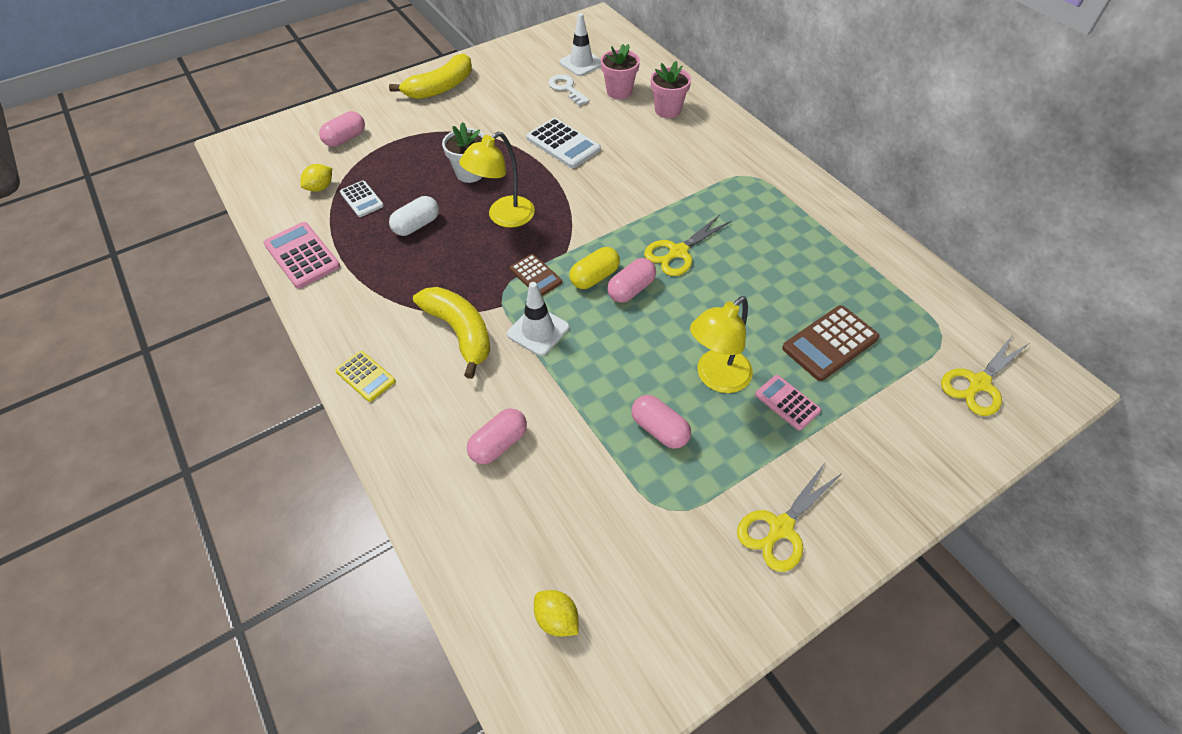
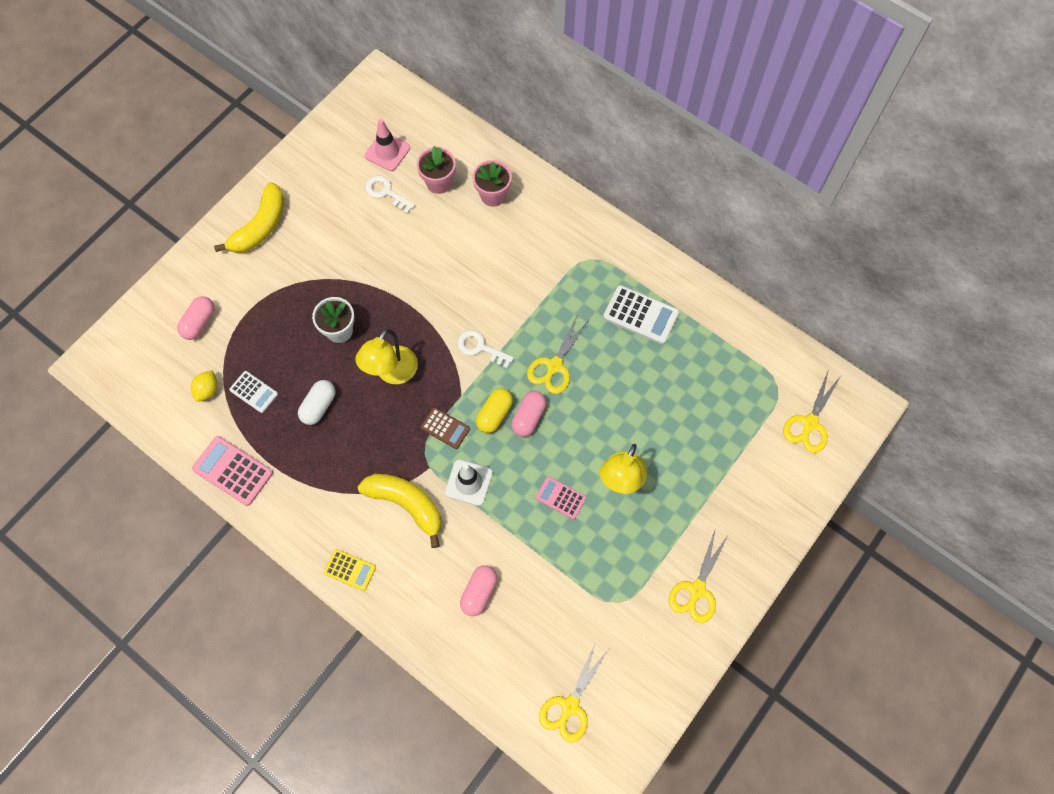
camera: 20 degrees left, 15 degrees up
white calculator [526,118,601,168] -> white calculator moved to [603,285,679,344]
yellow lemon [534,590,578,637] -> yellow scissors [539,642,608,743]
white traffic cone [559,13,601,76] -> pink traffic cone [365,119,410,171]
pink capsule [631,395,691,449] -> none
pink calculator [755,375,821,431] -> pink calculator moved to [536,476,586,519]
brown calculator [782,305,880,381] -> none
none -> white key [457,330,514,369]

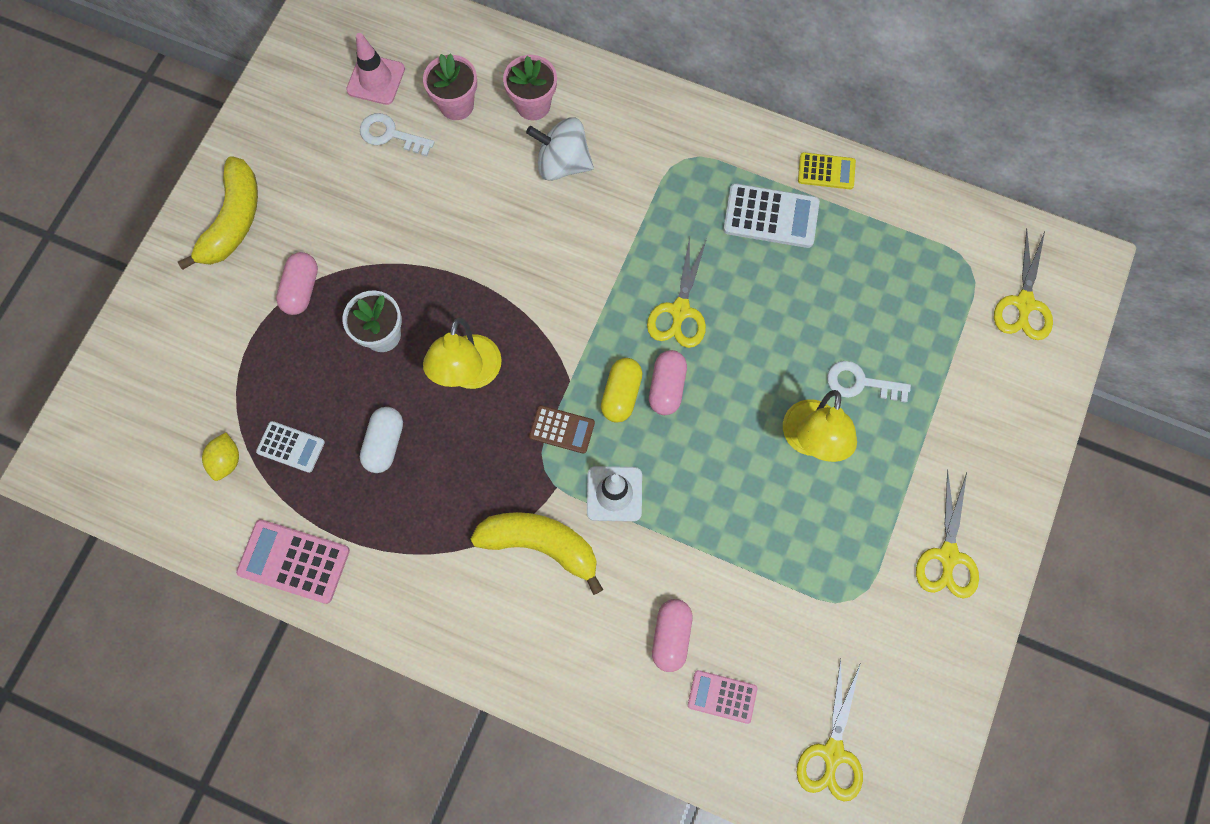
camera: 15 degrees left, 5 degrees up
pink capsule [177,296,215,340] -> pink capsule moved to [276,252,318,315]
yellow calculator [324,549,376,591] -> yellow calculator moved to [798,152,856,189]
white key [457,330,514,369] -> white key moved to [827,361,911,403]
pink calculator [536,476,586,519] -> pink calculator moved to [688,670,758,724]
none -> white spinning top [526,117,594,181]

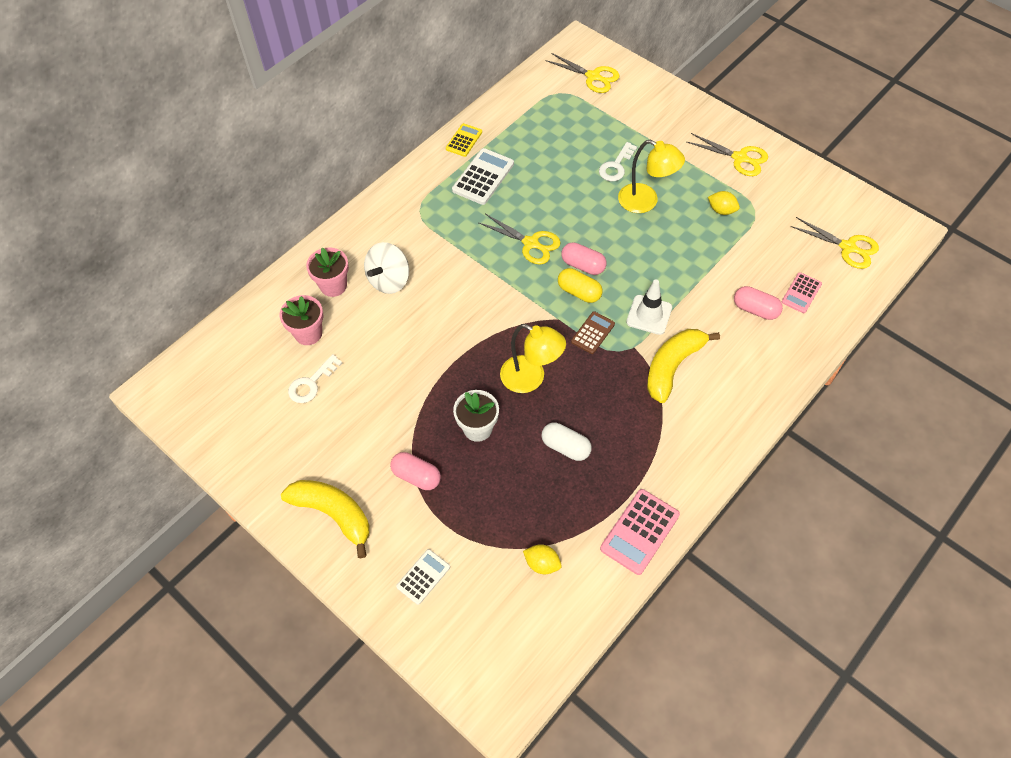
camera: 70 degrees left, 15 degrees down
white calculator [256,421,325,473] -> white calculator moved to [396,549,450,605]
pink traffic cone [346,33,405,105] -> none
none -> yellow lemon [708,191,740,215]

